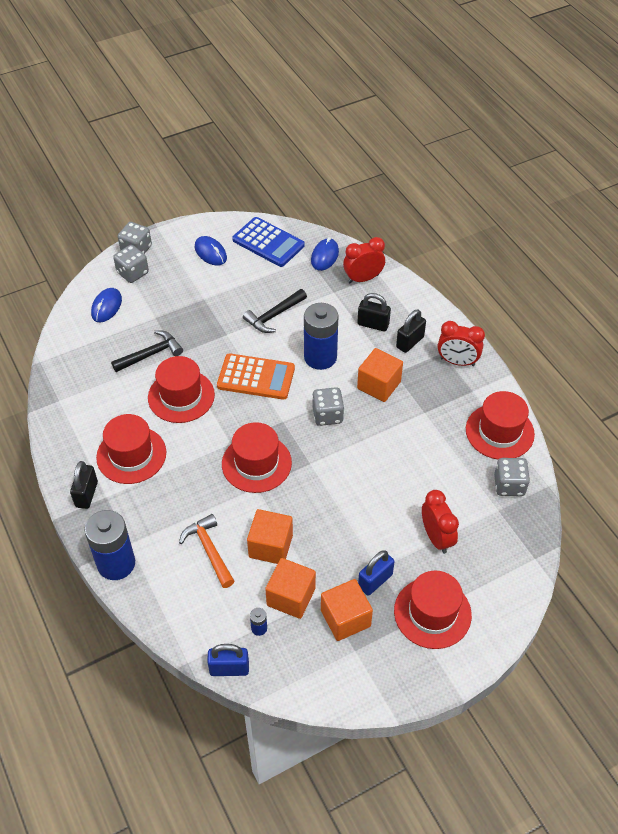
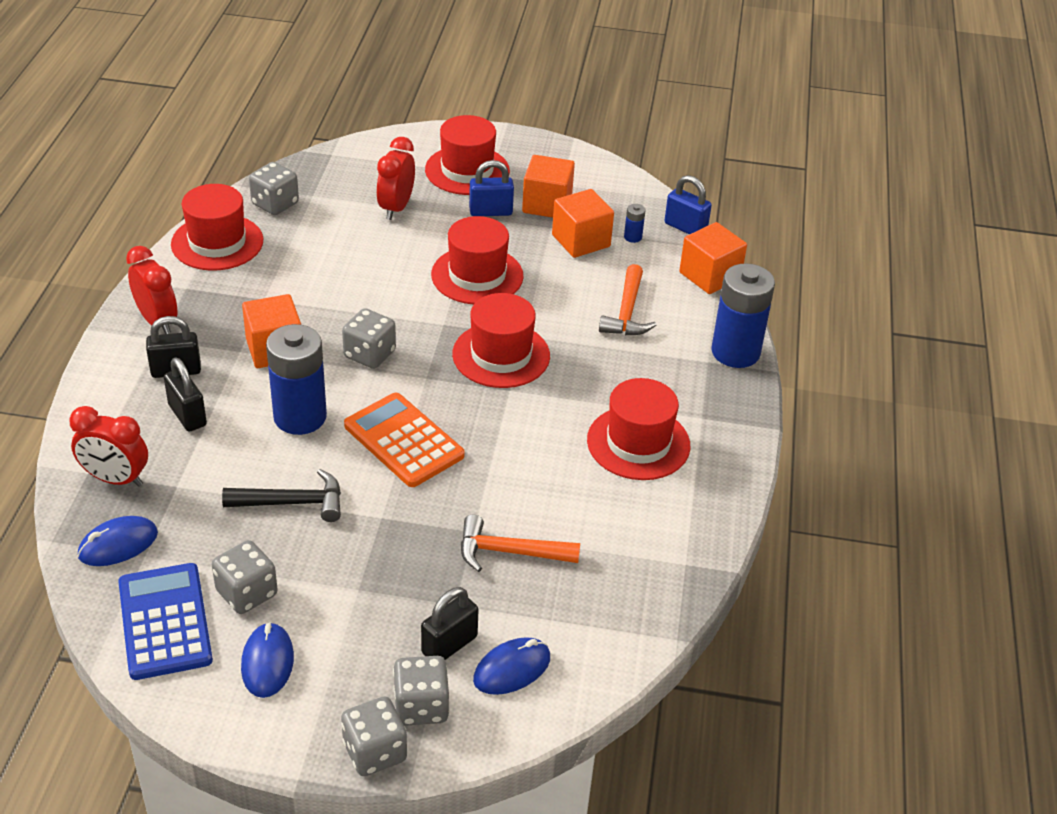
camera: 145 degrees left, 10 degrees down
black padlock [70,461,98,509] -> black padlock moved to [421,587,479,660]
black hammer [111,330,183,372] -> orange hammer [461,515,580,572]
red hat [148,356,215,423] -> red hat moved to [431,216,524,305]
orange cube [247,509,293,564] -> orange cube moved to [679,222,747,294]
none -> grey dice [212,540,278,614]

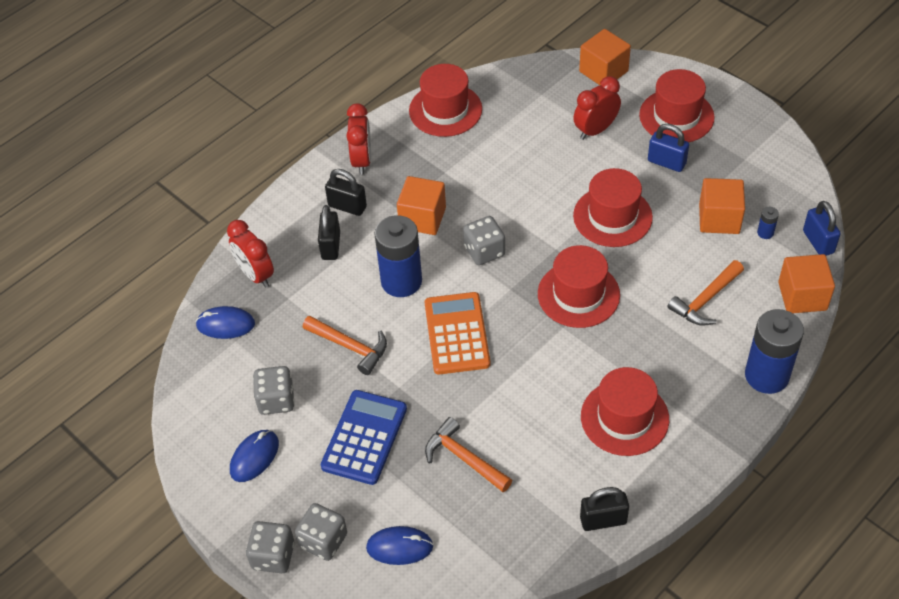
camera: 40 degrees right, 10 degrees up
blue calculator [118,563,213,680] -> blue calculator moved to [321,390,407,485]
black hammer [222,469,341,522] -> orange hammer [303,316,387,375]
grey dice [249,162,299,215] -> none
black padlock [421,587,479,660] -> black padlock moved to [580,487,629,531]
orange cube [522,155,575,218] -> orange cube moved to [579,29,631,85]

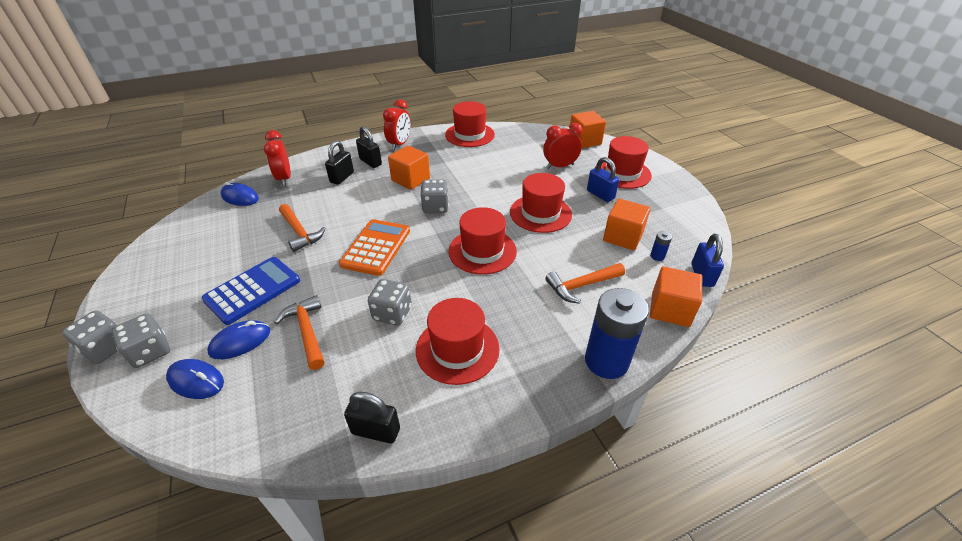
camera: 20 degrees right, 10 degrees down
blue mouse [230,430,279,482] -> blue mouse moved to [208,320,270,359]
grey dice [253,366,295,415] -> grey dice moved to [368,279,412,326]
blue battery [374,215,422,297] -> none

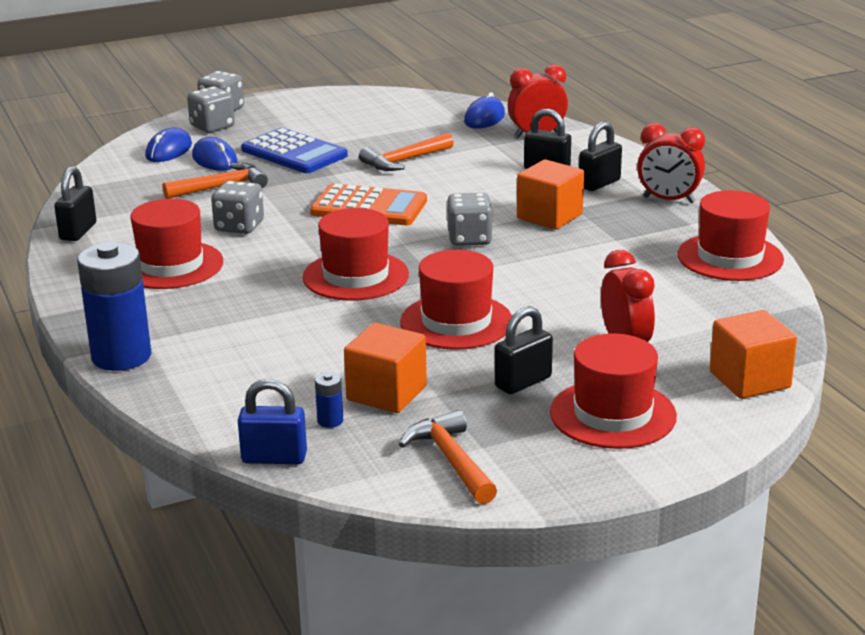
camera: 90 degrees right, 15 degrees down
orange hammer [545,263,625,304] -> orange hammer moved to [399,410,497,504]
blue padlock [587,157,619,202] -> black padlock [495,306,553,394]
orange cube [650,266,702,327] -> none

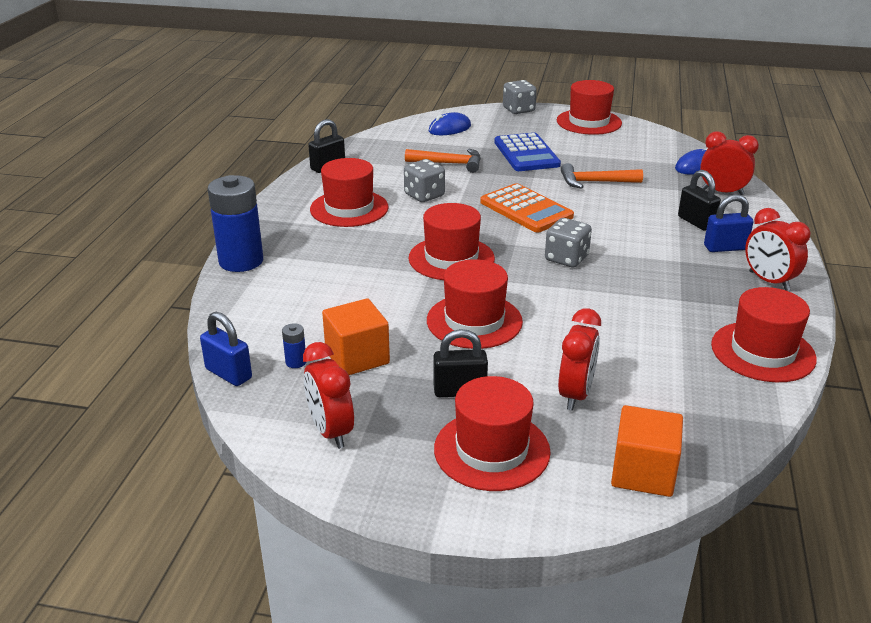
camera: 35 degrees right, 5 degrees up
grey dice [187,86,235,133] -> none
blue mouse [192,137,238,171] -> none
orange hammer [399,410,497,504] -> red clock [303,342,354,449]
orange cube [517,159,584,230] -> none
black padlock [579,121,622,191] -> blue padlock [704,194,753,252]
none -> red hat [557,80,622,135]

